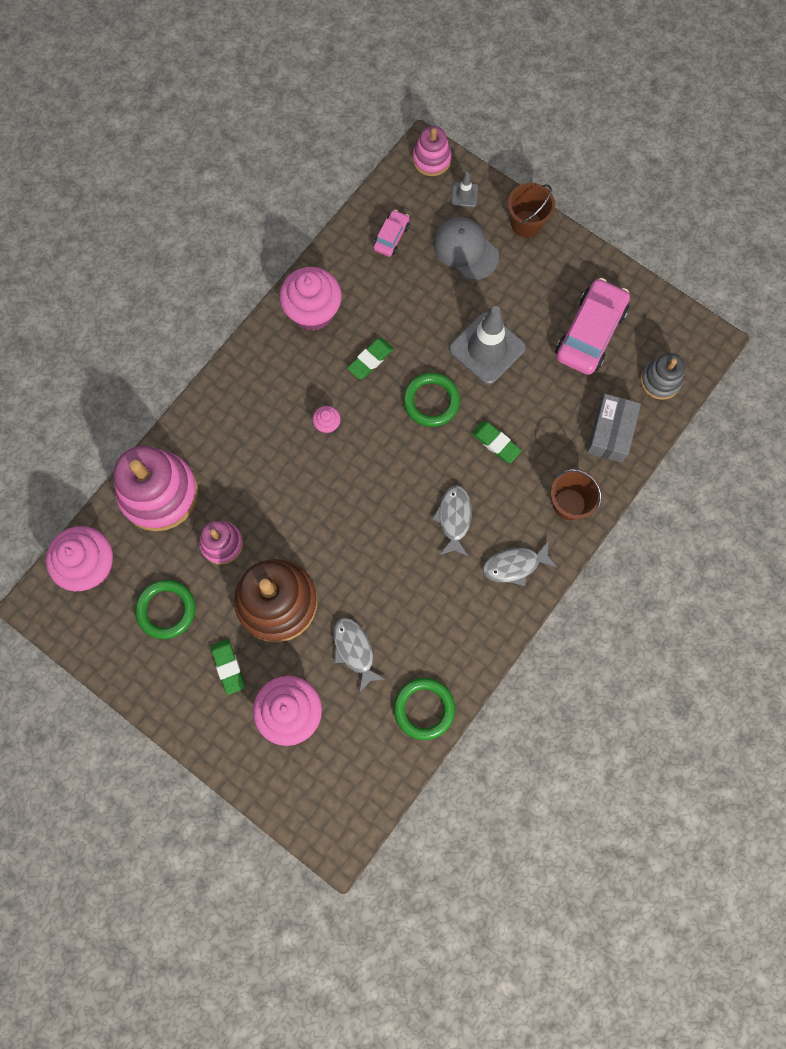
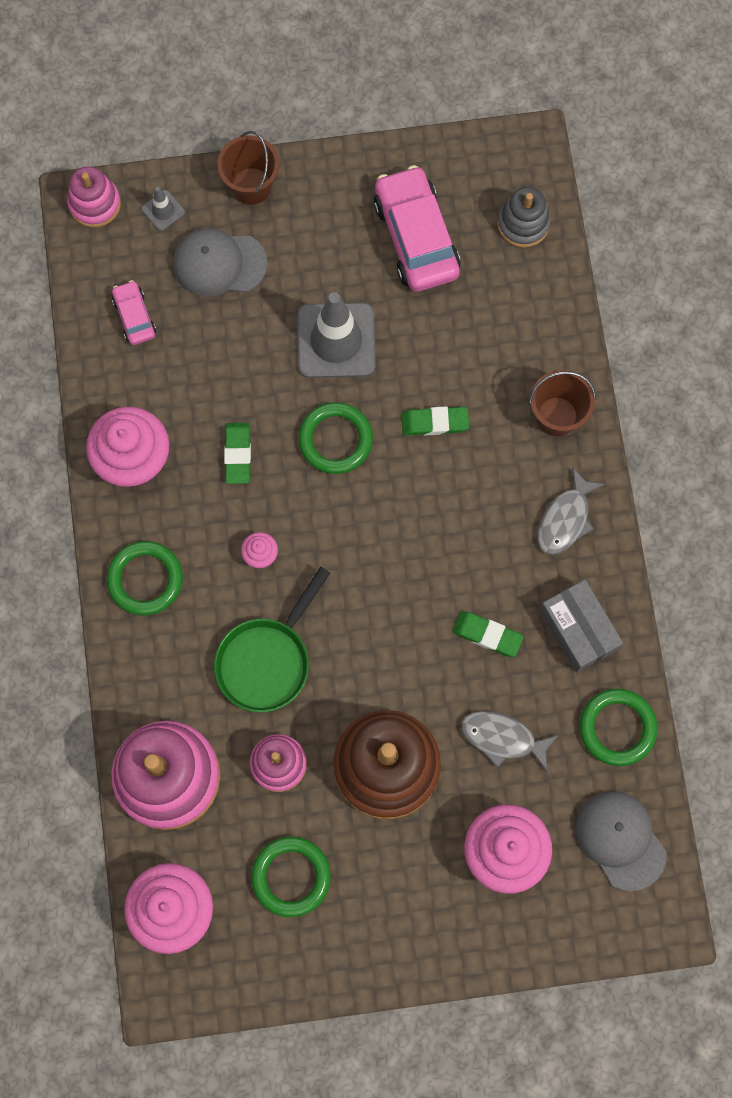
camera: 45 degrees left, 0 degrees up
green eraser [211,639,245,695] -> green eraser moved to [452,611,524,657]
grey fish [432,485,472,556] -> none
grey box [587,394,641,463] -> grey box moved to [539,580,623,673]
none -> green ring [107,541,183,616]
none -> green pan [214,566,330,712]
none -> grey cap [576,791,666,891]

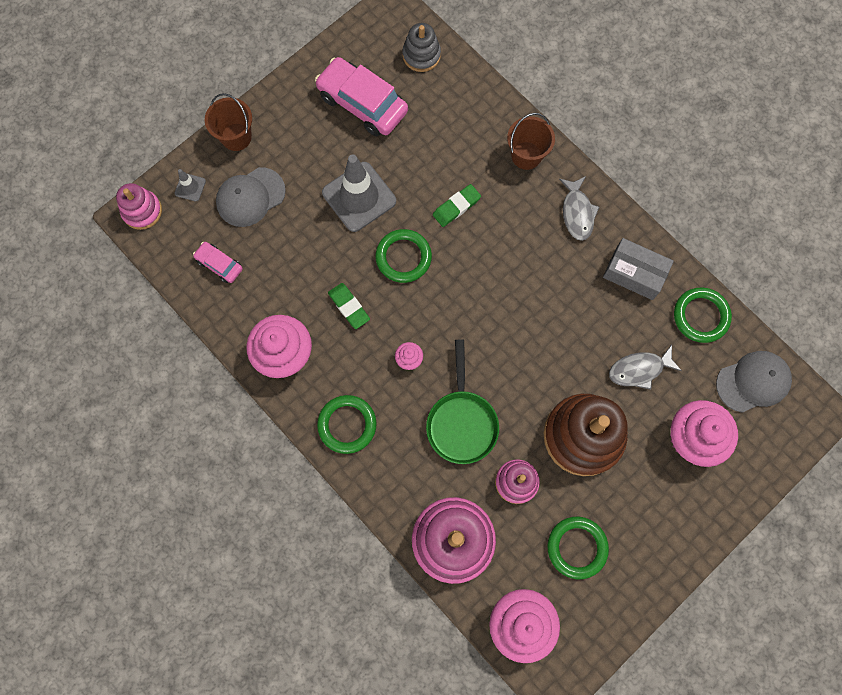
camera: 35 degrees left, 0 degrees up
green eraser [452,611,524,657] -> none
grey cap [576,791,666,891] -> grey cap turned 135 degrees clockwise [716,351,792,413]

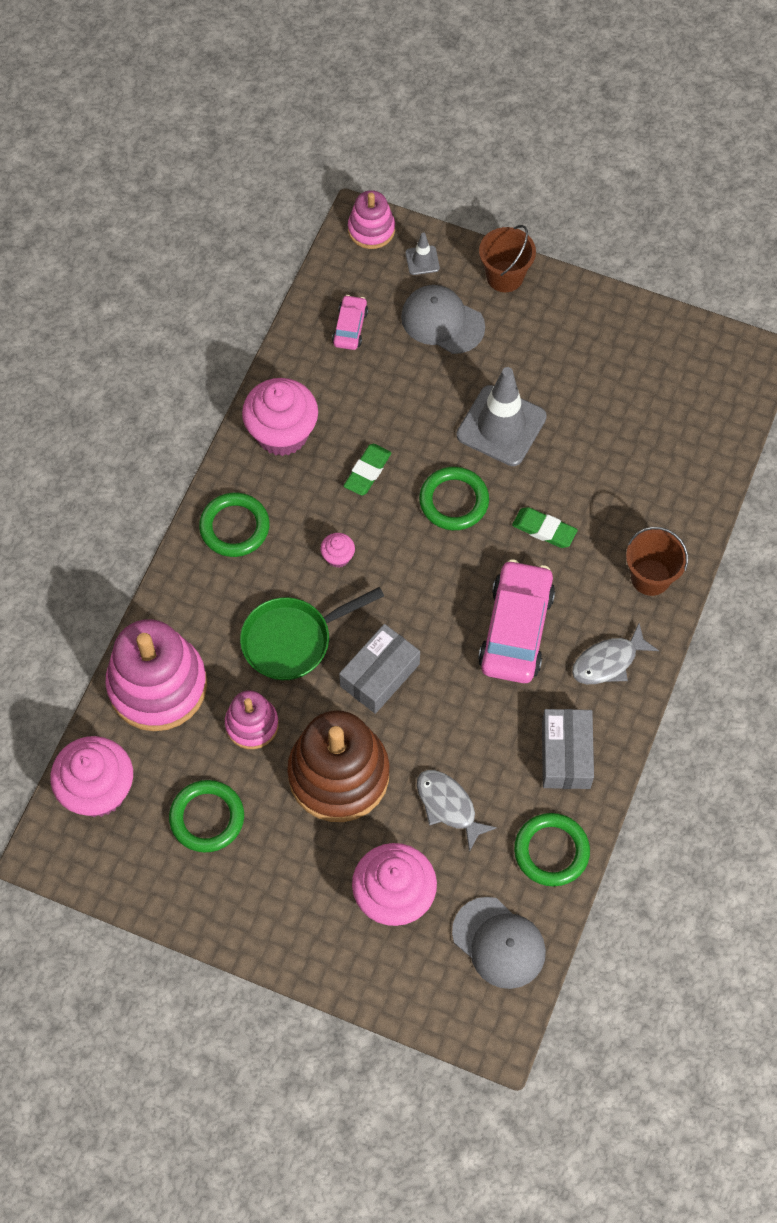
camera: 65 degrees right, 10 degrees down
pink car [315,57,408,137] -> pink car moved to [478,559,555,683]
grey stacking toy [402,23,441,72] -> none
none -> grey box [339,624,420,714]

